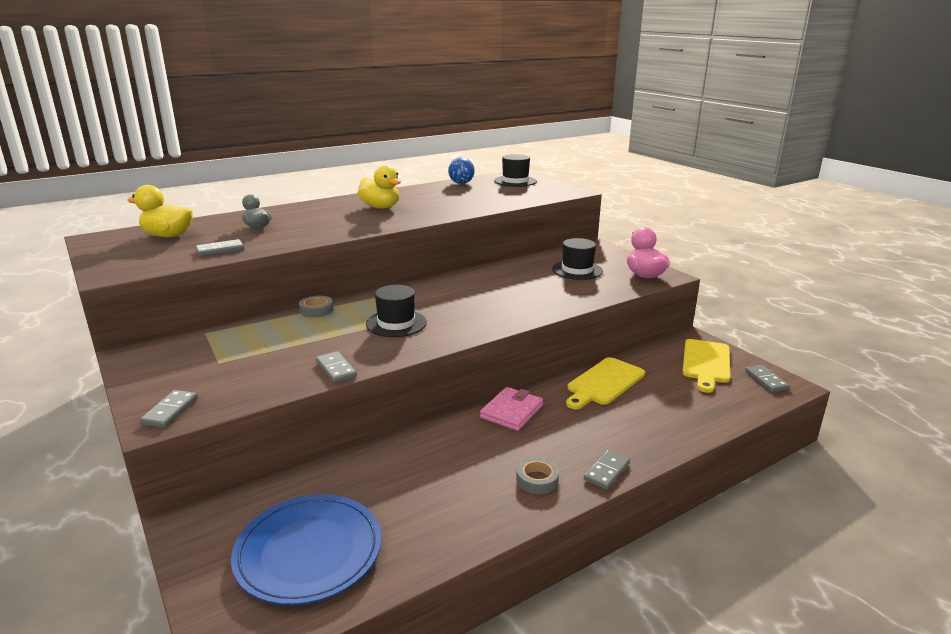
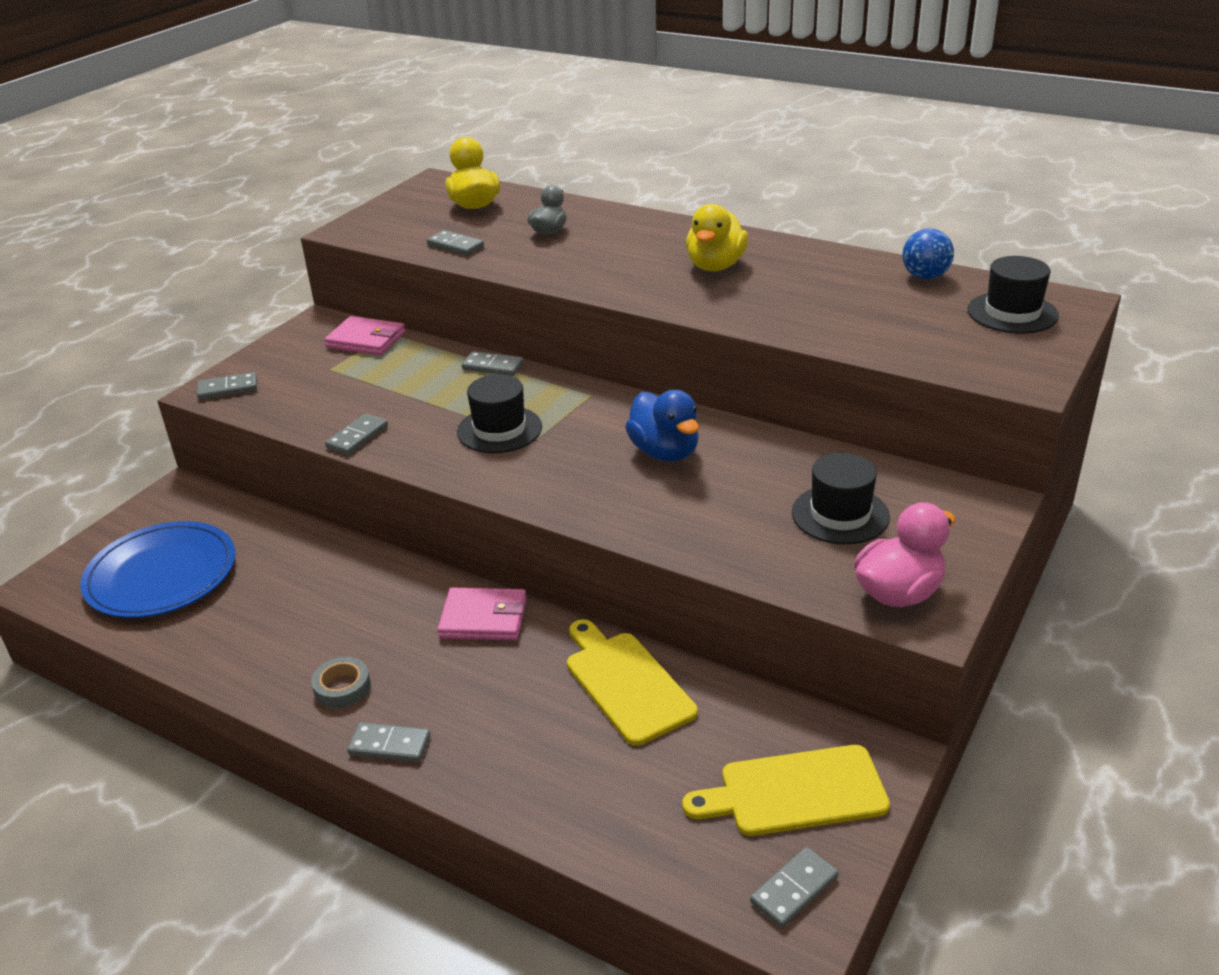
camera: 65 degrees right, 10 degrees up
grey tape [299,295,333,318] -> grey domino [462,351,524,376]
yellow cutting board [566,357,645,409] -> yellow cutting board turned 45 degrees clockwise [567,619,698,746]
none -> pink wallet [325,316,405,356]
none -> blue duck [625,390,699,461]

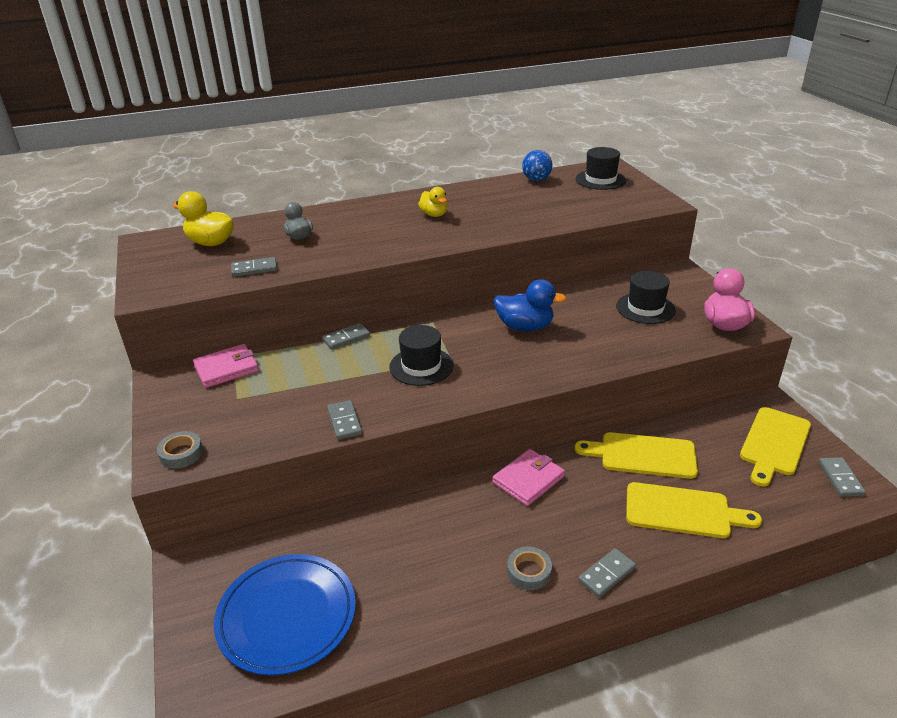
camera: 50 degrees left, 0 degrees up
grey domino [197,372,257,400] -> grey tape [157,431,203,469]
yellow duck [686,204,748,271] -> yellow duck [418,187,447,217], size x0.65
none -> yellow cutting board [626,482,762,538]

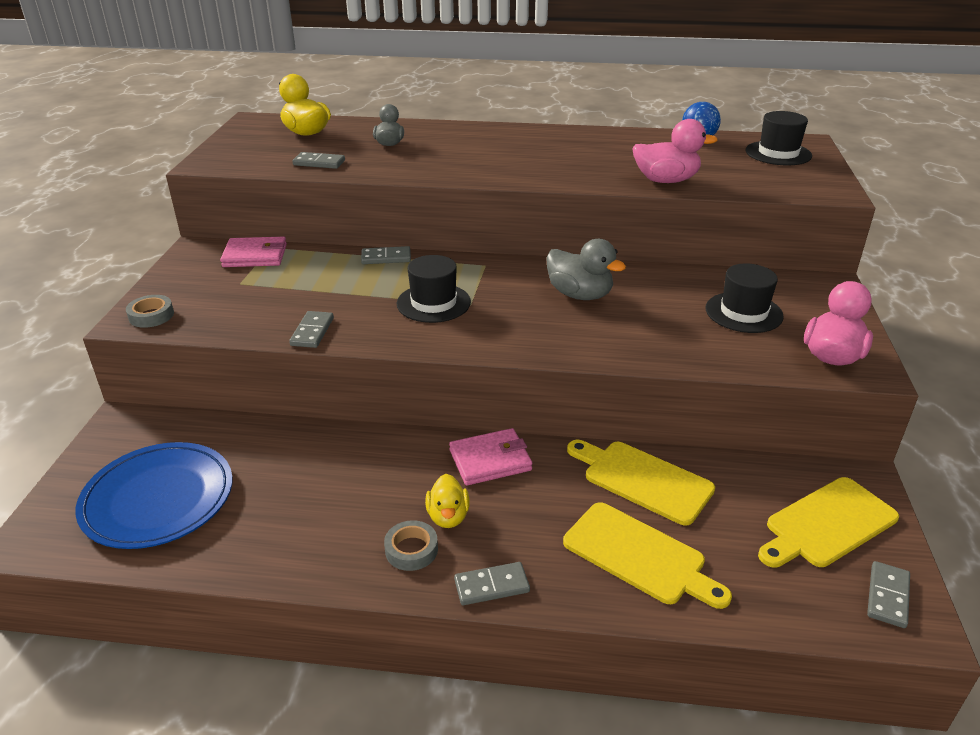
camera: 25 degrees right, 0 degrees up
yellow duck [418,187,447,217] -> yellow duck moved to [425,474,470,528]
blue duck [494,279,567,331] -> grey duck [546,239,626,300]
none -> pink duck [632,119,718,183]

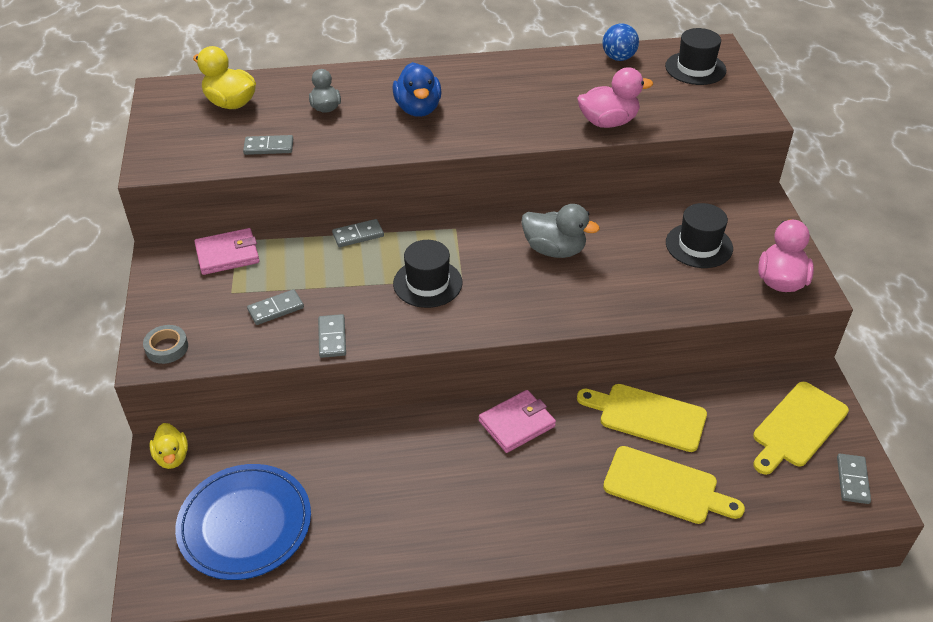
camera: 15 degrees left, 10 degrees up
grey tape [384,520,438,571] -> none
yellow duck [425,474,470,528] -> yellow duck moved to [149,423,188,469]
grey domino [454,562,530,605] -> grey domino moved to [247,289,304,325]
none -> blue duck [393,62,442,117]

